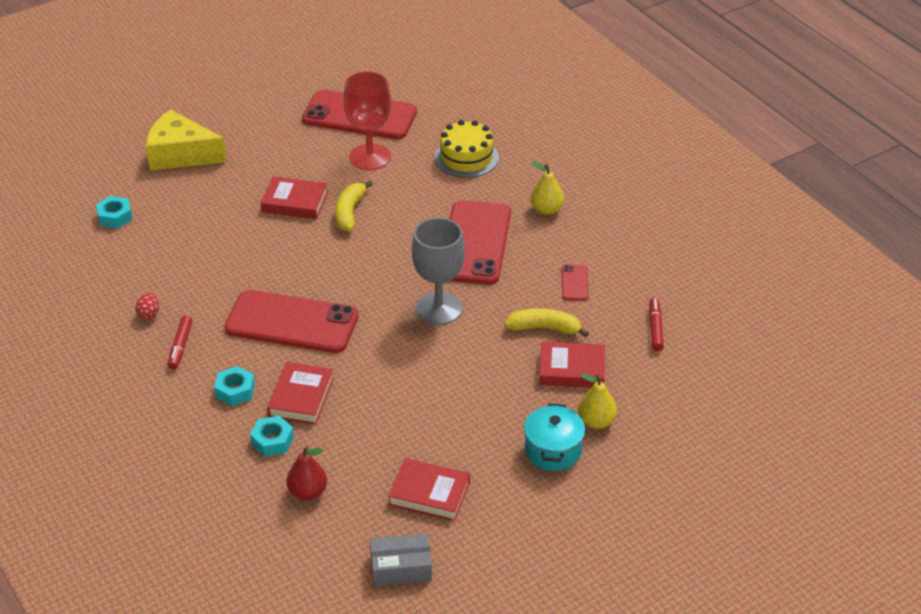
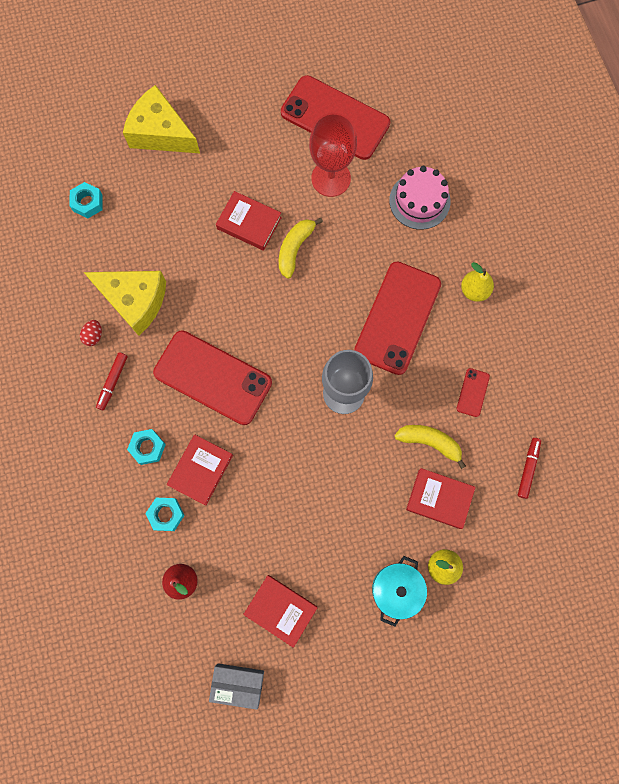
camera: 15 degrees right, 35 degrees up
yellow cake [435,120,499,178] -> pink cake [389,166,451,230]
none -> yellow cheese [84,271,166,336]

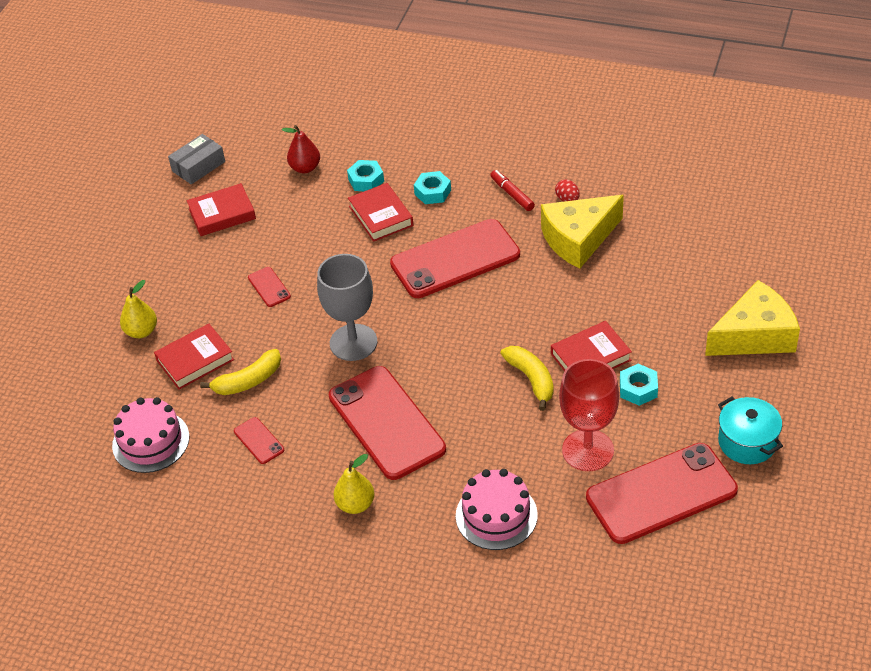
camera: 130 degrees right, 30 degrees down
turquoise nut [69,182,102,219] -> turquoise nut moved to [620,364,658,406]
turquoise pot [372,556,427,626] -> turquoise pot moved to [718,397,783,464]
red marker [518,438,541,499] -> pink cake [112,397,189,473]
none -> red phone [248,267,291,307]

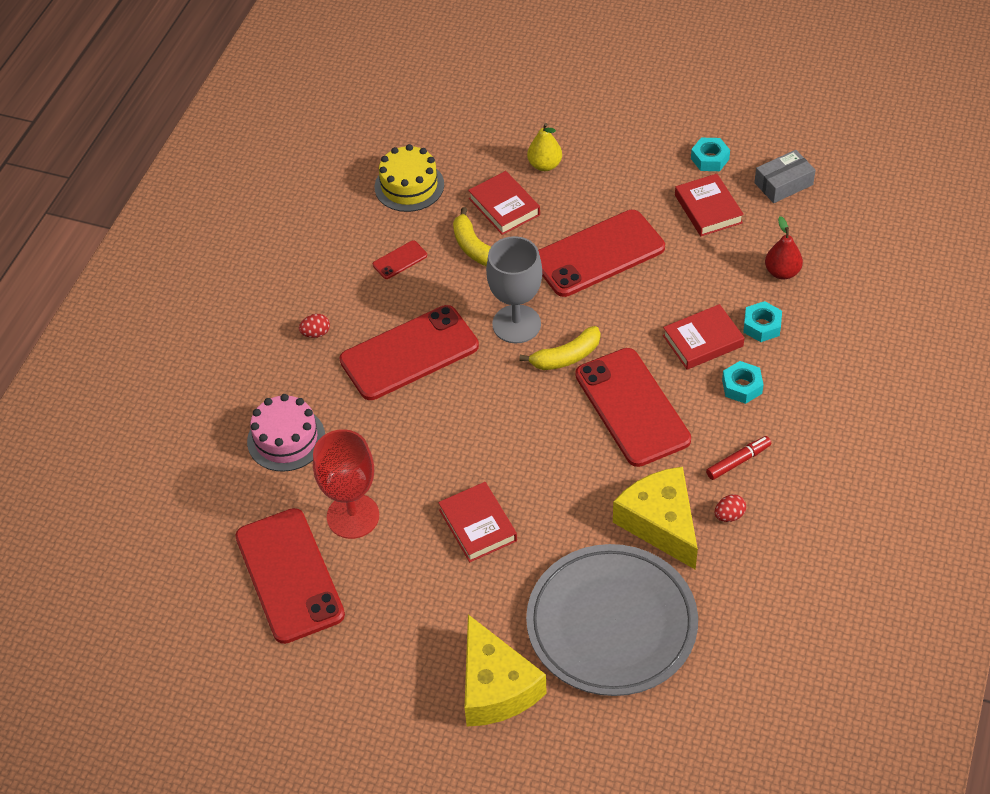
camera: 90 degrees right, 5 degrees up
pink cake [112,397,189,473] -> yellow cake [375,144,444,212]
grey box [168,134,225,185] -> grey box turned 75 degrees counterclockwise [754,150,816,203]
red phone [248,267,291,307] -> red phone [538,210,665,297], size x2.40
yellow pear [333,454,375,514] -> red egg [299,314,330,338]
yellow banana [500,346,554,411] -> yellow banana moved to [519,326,600,370]
turquoise nut [620,364,658,406] -> turquoise nut moved to [691,138,730,171]
turquoise pot [718,397,783,464] -> none
none -> grey plate [526,544,698,696]

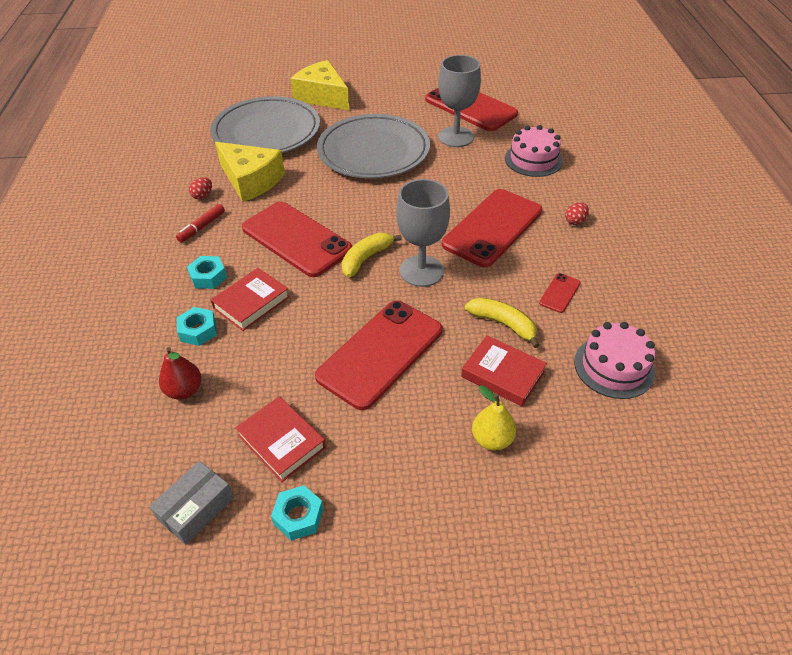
camera: 155 degrees right, 5 degrees down
red goblet [313,429,379,539] -> grey goblet [438,55,481,147]
yellow cake [375,144,444,212] -> pink cake [574,322,655,399]
red book [438,482,517,562] -> grey plate [317,114,430,179]

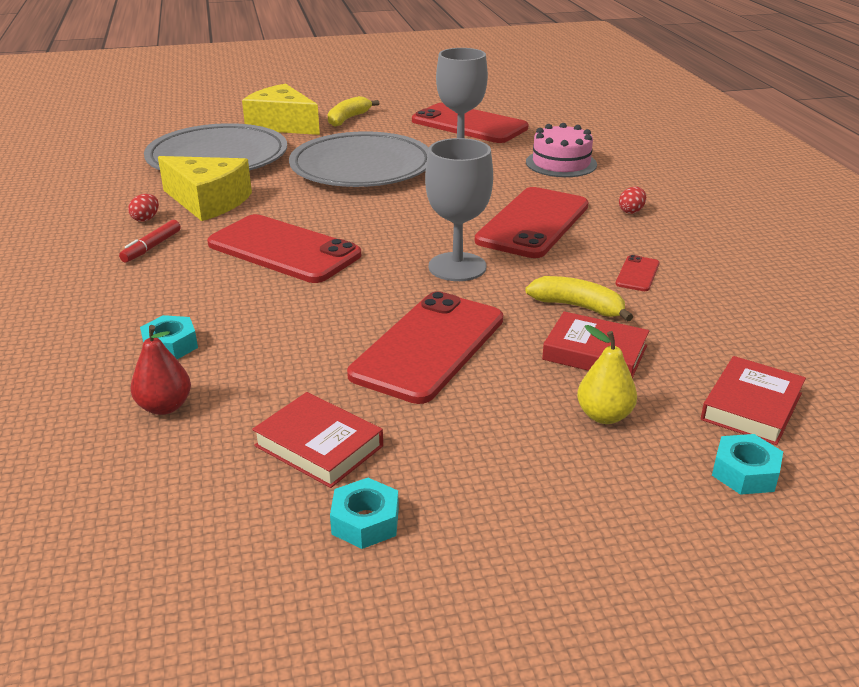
camera: 10 degrees left, 15 degrees down
grey box [149,461,234,545] -> none
turquoise nut [187,256,227,289] -> turquoise nut moved to [712,434,783,495]
red book [211,268,290,331] -> red book moved to [701,356,806,445]
yellow banana [342,233,402,277] -> yellow banana moved to [327,96,379,127]
pink cake [574,322,655,399] -> none

